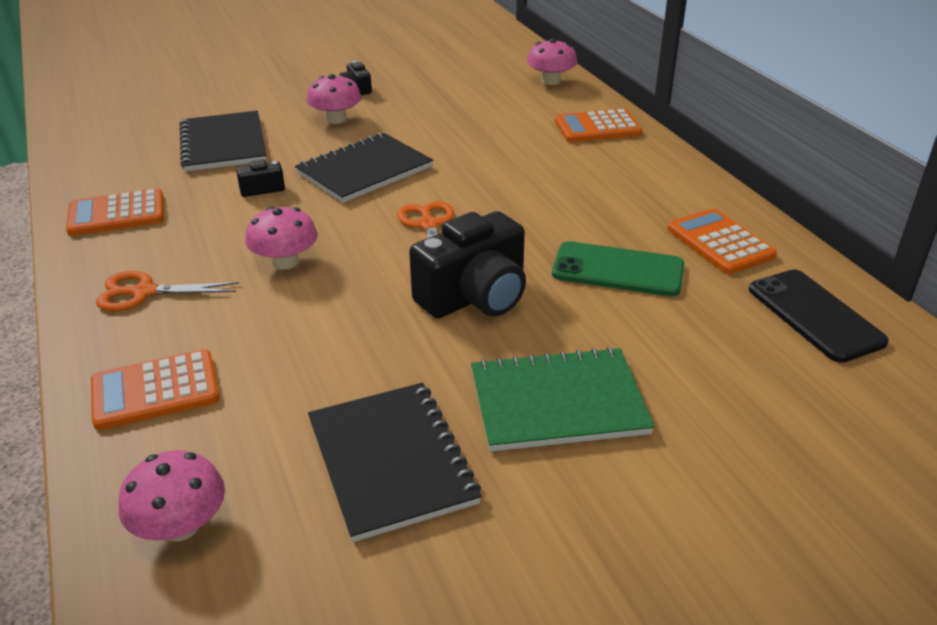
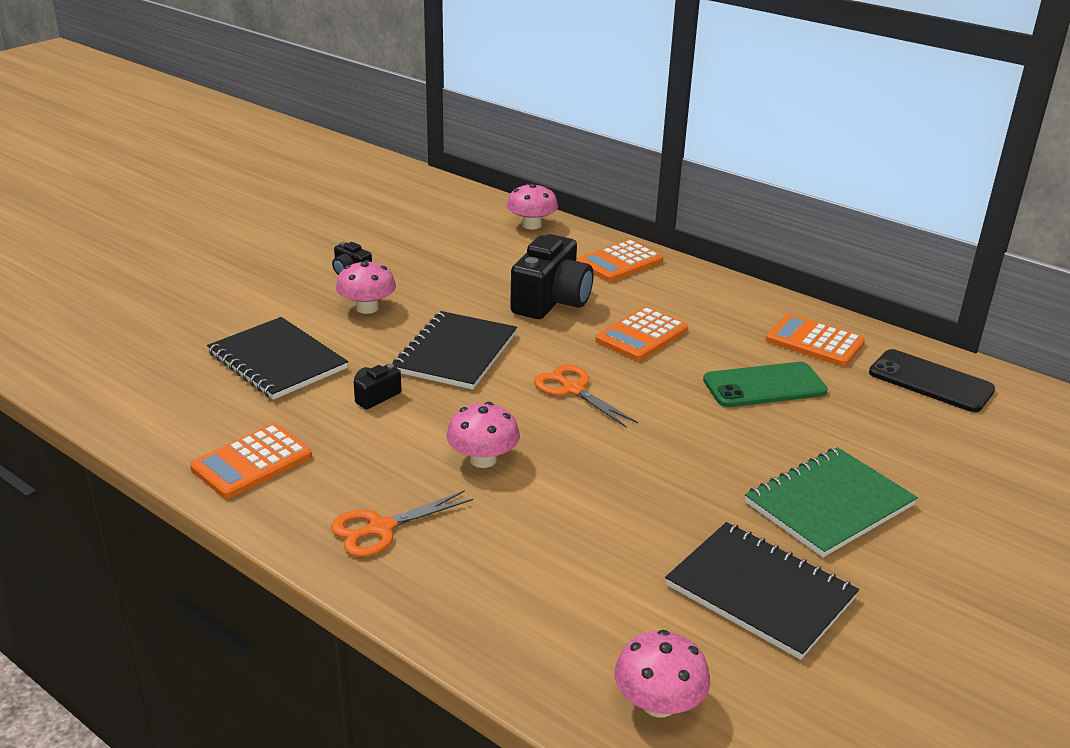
camera: 30 degrees left, 5 degrees down
orange calculator [91,349,219,430] -> orange calculator moved to [595,307,688,361]
black camera [409,211,526,318] -> black camera moved to [510,234,593,319]

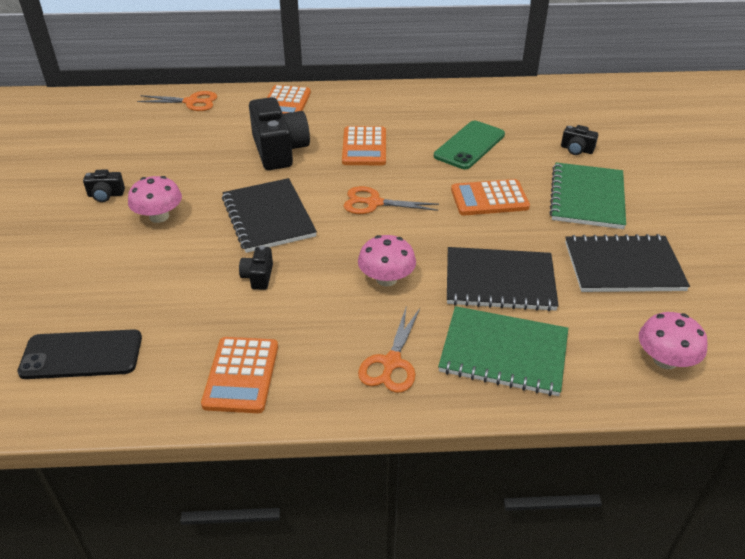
camera: 40 degrees left, 10 degrees up
black notebook [207,317,348,400] -> black notebook moved to [447,247,559,311]
pink mushroom [507,183,558,230] -> orange scissors [137,91,217,111]
orange calculator [766,314,865,366] -> orange calculator moved to [451,179,530,216]
black phone [869,349,995,412] -> black phone moved to [17,329,142,379]
none -> green notebook [438,306,568,396]
none -> black camera [561,125,598,155]

